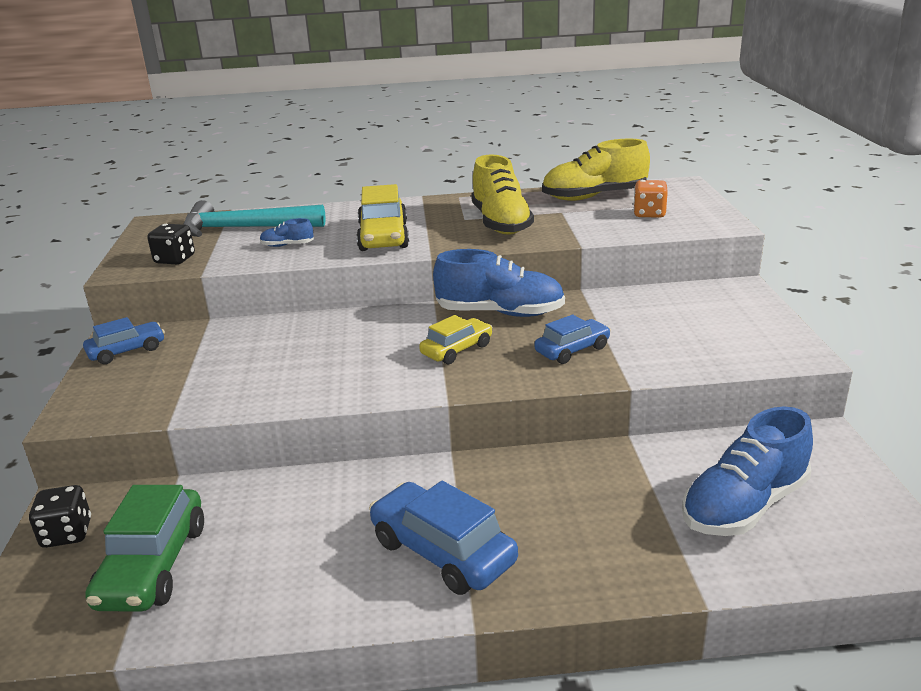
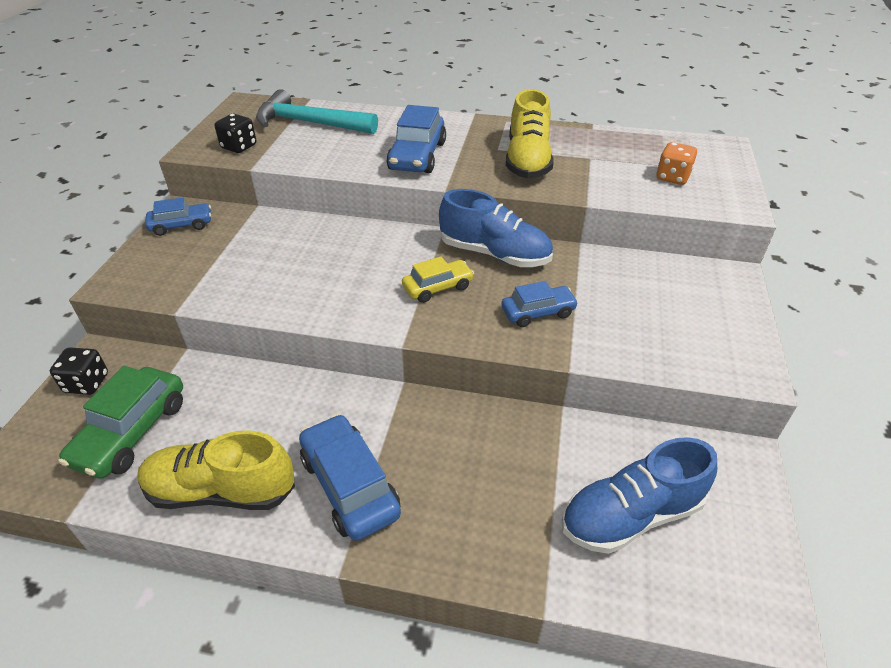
camera: 15 degrees right, 15 degrees up
blue shoe [260,218,314,247] -> none
yellow car [356,184,409,251] -> blue car [386,105,446,173]
yellow shoe [542,139,650,201] -> yellow shoe moved to [137,430,295,510]

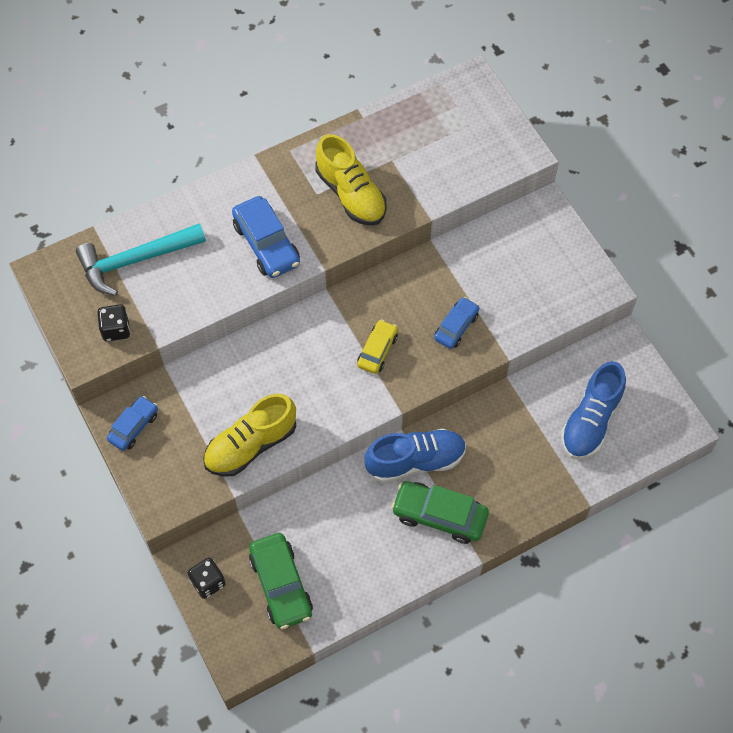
camera: 40 degrees left, 20 degrees up
yellow shoe [137,430,295,510] -> yellow shoe moved to [203,394,296,477]
blue car [299,414,401,541] -> green car [391,481,489,544]
blue shoe [439,189,553,267] -> blue shoe moved to [364,429,466,483]
orange dice [656,142,697,185] -> none

